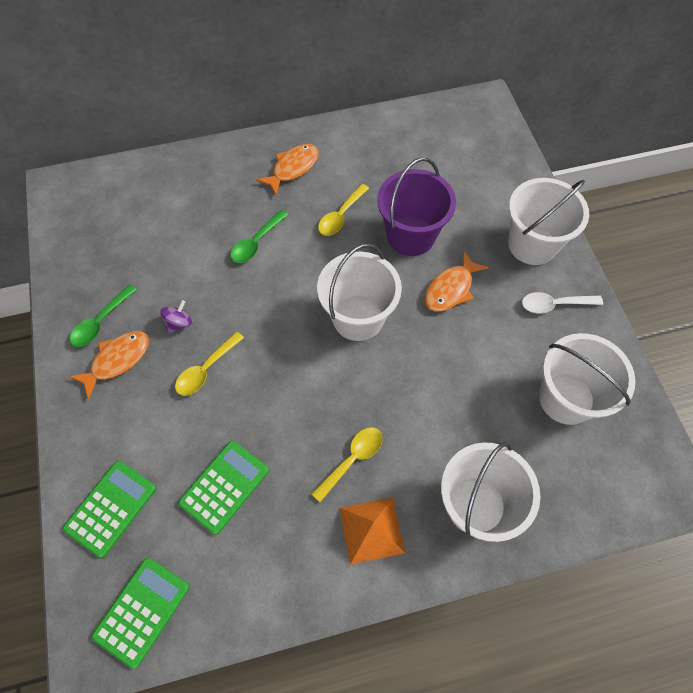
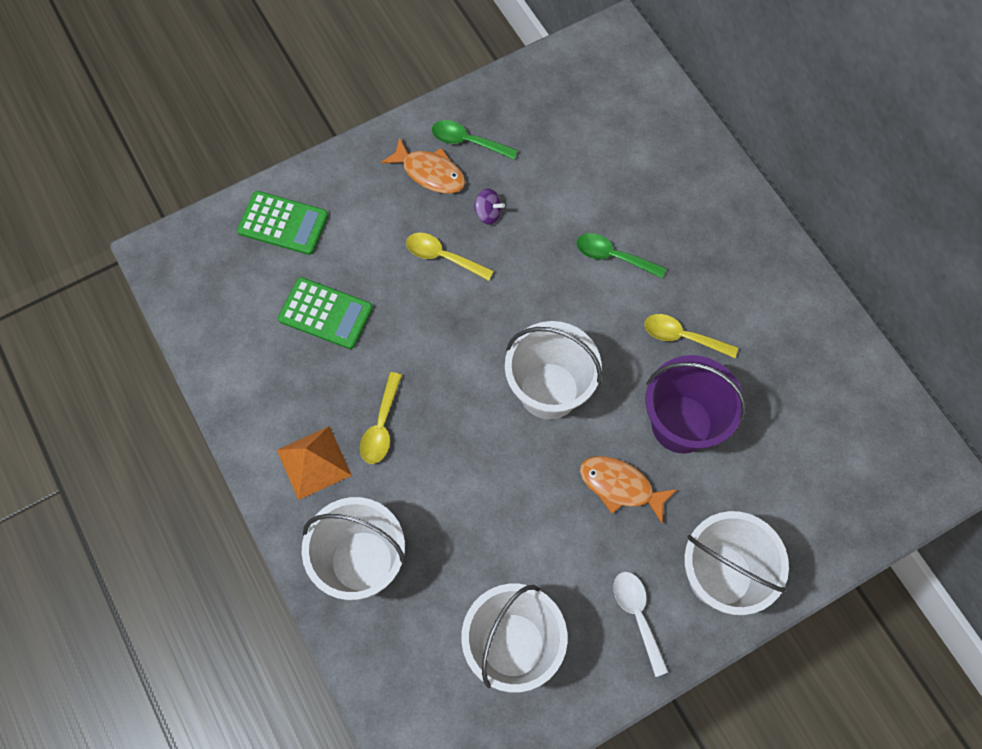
camera: 75 degrees right, 5 degrees up
green calculator [91,558,190,669] -> none
orange fish [256,144,319,196] -> none
yellow spoon [311,427,383,502] -> yellow spoon turned 75 degrees clockwise [360,372,402,464]

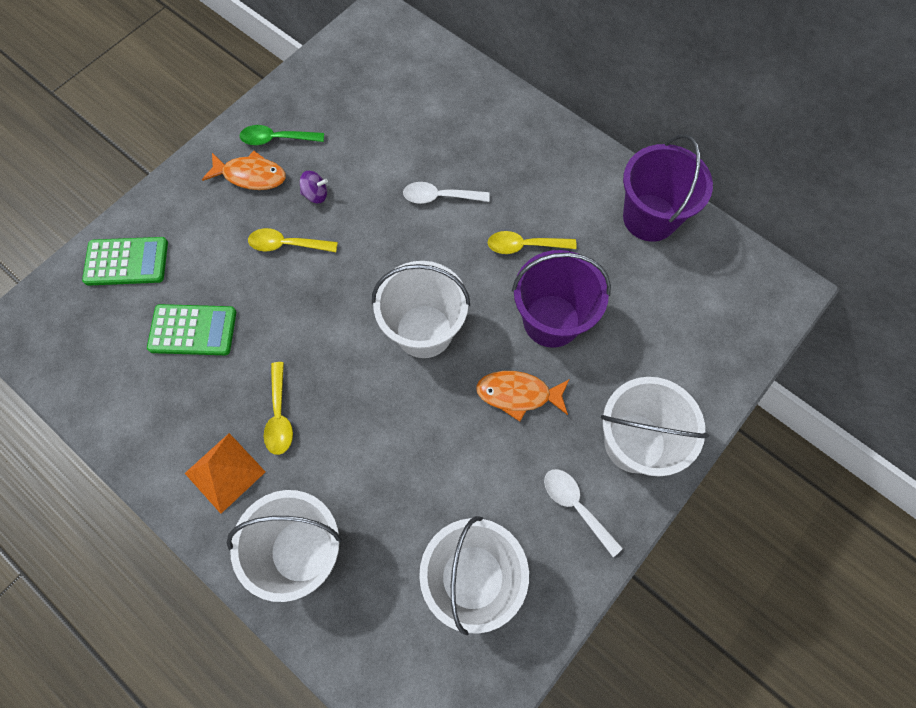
camera: 20 degrees left, 0 degrees up
green spoon [576,233,666,278] -> white spoon [403,182,490,204]
none -> purple bucket [623,134,713,242]

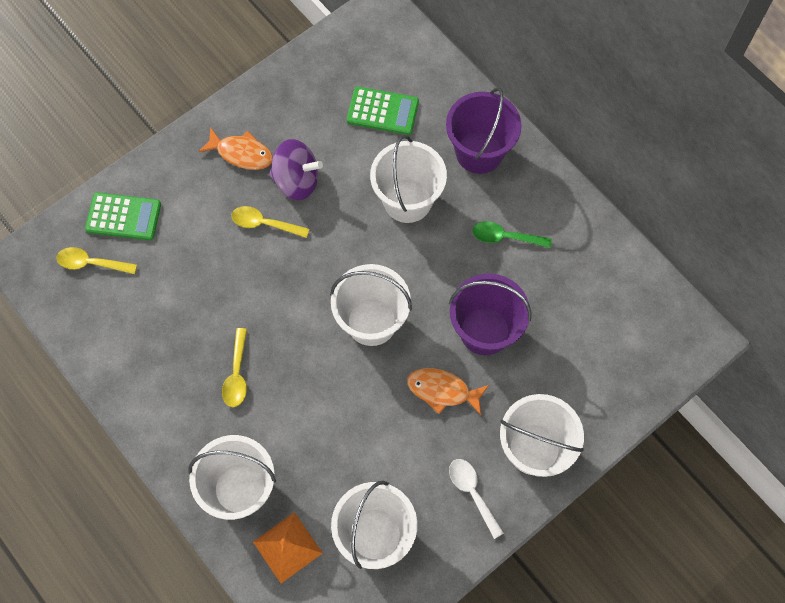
camera: 10 degrees right, 0 degrees up
green calculator [147,304,236,355] -> green calculator moved to [347,86,419,135]
orange pyramid [185,433,266,514] -> orange pyramid moved to [253,512,323,583]
green spoon [240,125,324,145] -> green spoon moved to [472,221,552,248]
purple spinning top [300,171,328,203] -> purple spinning top [269,139,323,200], size x1.99
white spoon [403,182,490,204] -> white bucket [370,135,447,223]
yellow spoon [488,231,577,254] -> yellow spoon moved to [57,247,137,274]
purple bucket [623,134,713,242] -> purple bucket moved to [446,87,522,174]

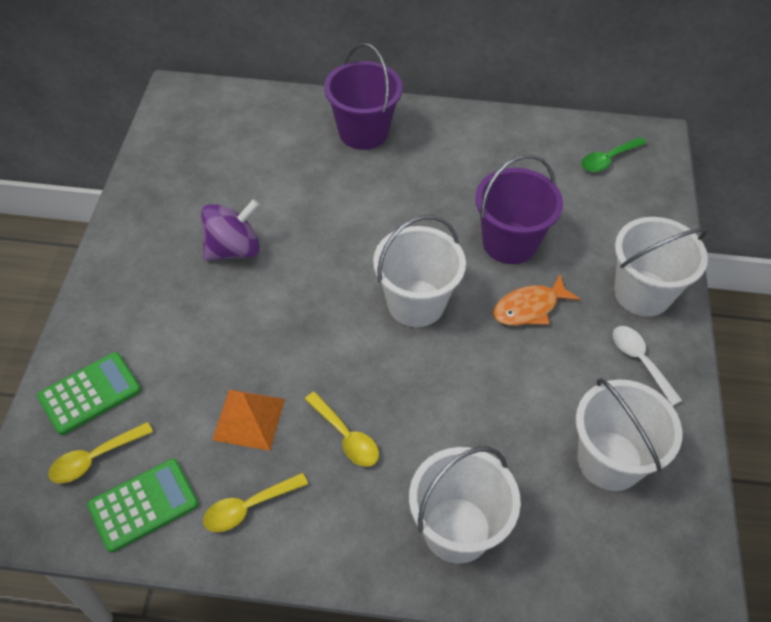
camera: 45 degrees left, 15 degrees down
orange fish [198,127,273,170] -> none
yellow spoon [231,206,309,238] -> yellow spoon moved to [203,473,308,532]
orange pyramid [253,512,323,583] -> orange pyramid moved to [212,389,285,451]
green calculator [347,86,419,135] -> green calculator moved to [87,459,198,553]
white bucket [370,135,447,223] -> none
white spoon [449,459,504,539] -> white spoon turned 45 degrees clockwise [613,326,683,406]
green spoon [472,221,552,248] -> green spoon moved to [581,137,646,172]

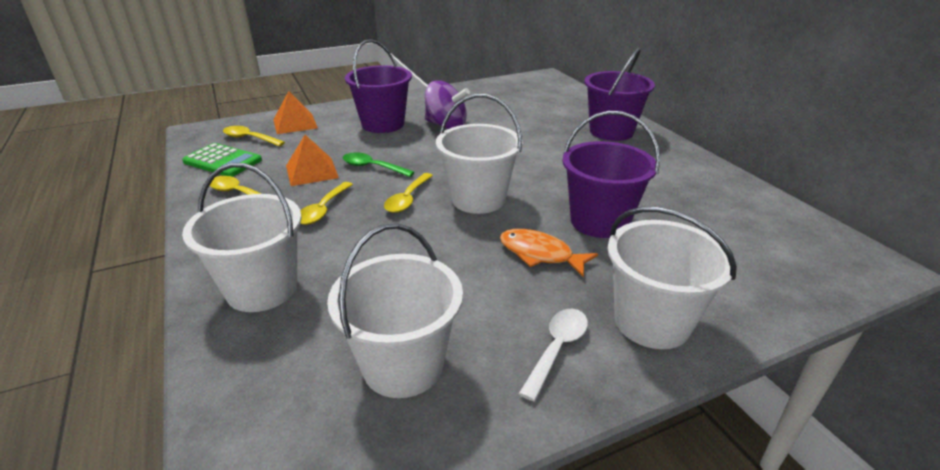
camera: 60 degrees right, 20 degrees down
green calculator [37,352,141,435] -> orange pyramid [273,91,318,134]
green spoon [581,137,646,172] -> green spoon moved to [343,152,415,177]
none -> purple bucket [345,39,412,133]
none -> yellow spoon [384,173,433,213]

